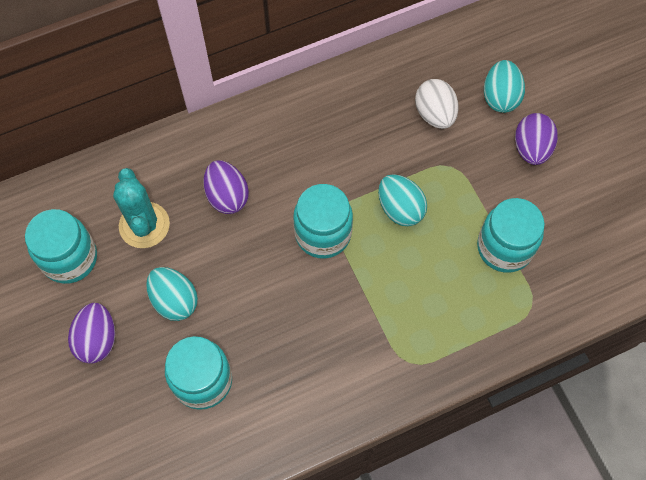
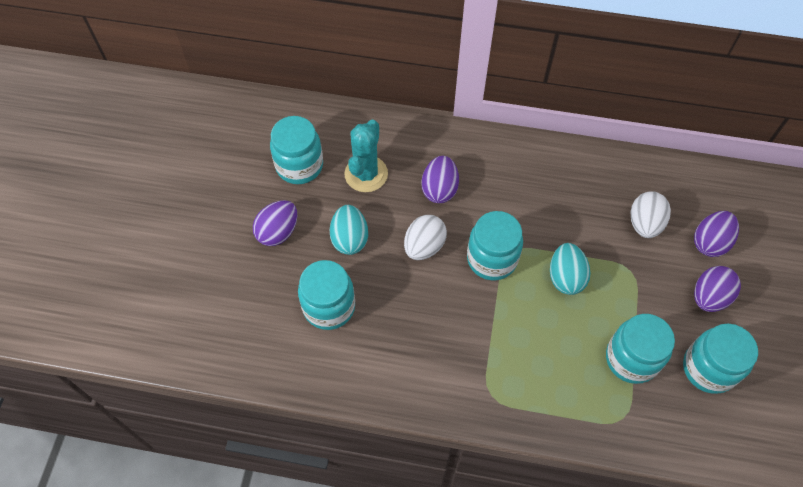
camera: 35 degrees right, 5 degrees down
turquoise egg [484,60,525,113] -> purple egg [694,211,739,257]
none -> white egg [404,215,447,260]
none -> turquoise jar [683,324,758,394]

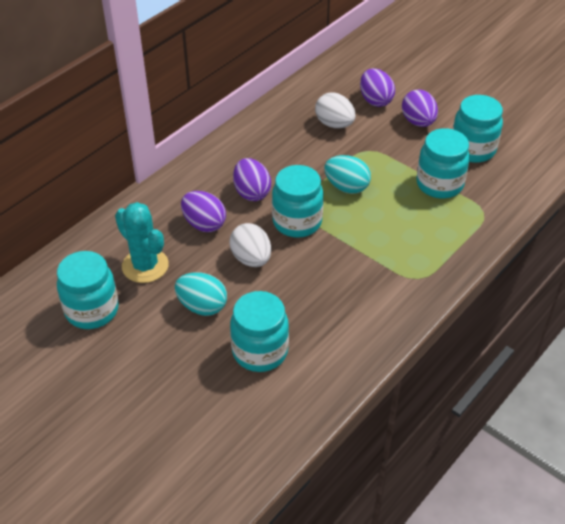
camera: 60 degrees left, 15 degrees down
purple egg [253,200,297,246] -> purple egg moved to [233,158,271,201]

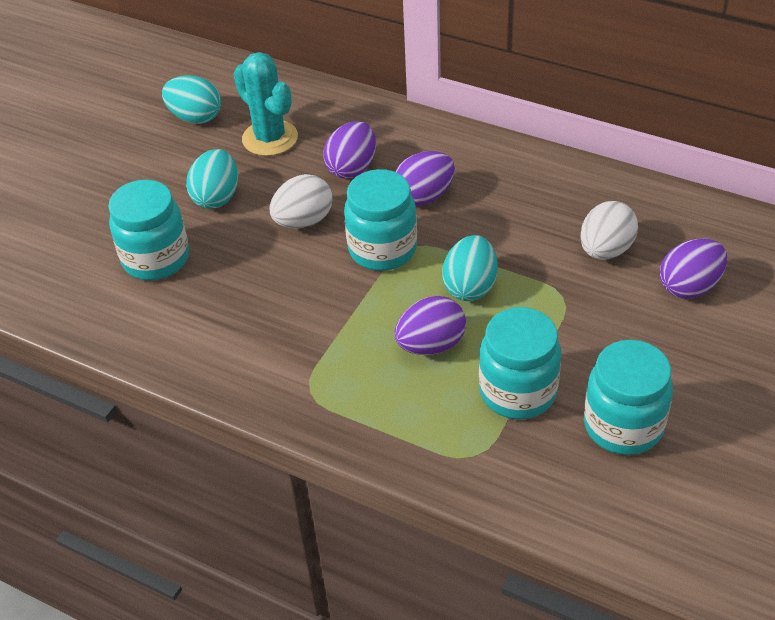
camera: 80 degrees right, 0 degrees up
turquoise jar [57,251,119,329] -> turquoise egg [162,75,221,124]
turquoise cactus [115,202,169,283] -> turquoise cactus turned 75 degrees counterclockwise [234,52,298,156]
purple egg [402,90,438,127] -> purple egg moved to [395,296,466,355]

